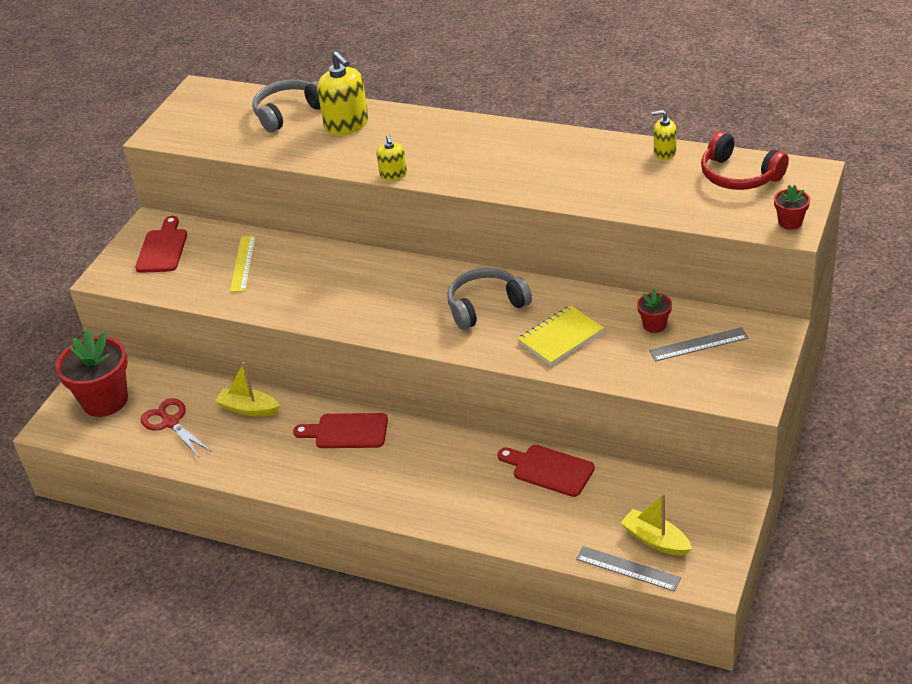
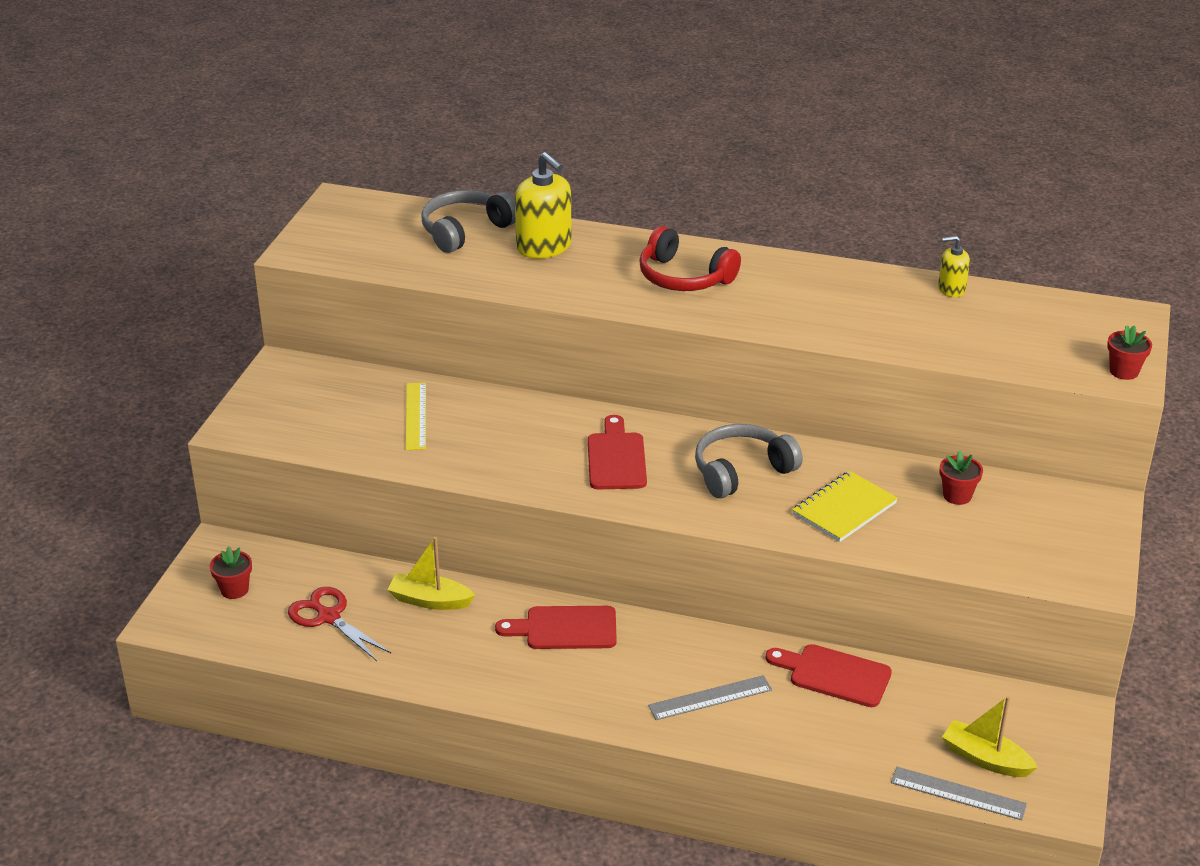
camera: 10 degrees left, 5 degrees down
red flower pot [55,330,128,417] -> red flower pot [210,546,252,599], size x0.46
red cutting board [135,216,187,273] -> red cutting board moved to [588,415,647,489]
yellow soap dispenser [377,134,407,181] -> none
grey ruler [649,327,748,362] -> grey ruler moved to [648,675,772,720]
red headphones [701,131,789,190] -> red headphones moved to [639,226,741,291]

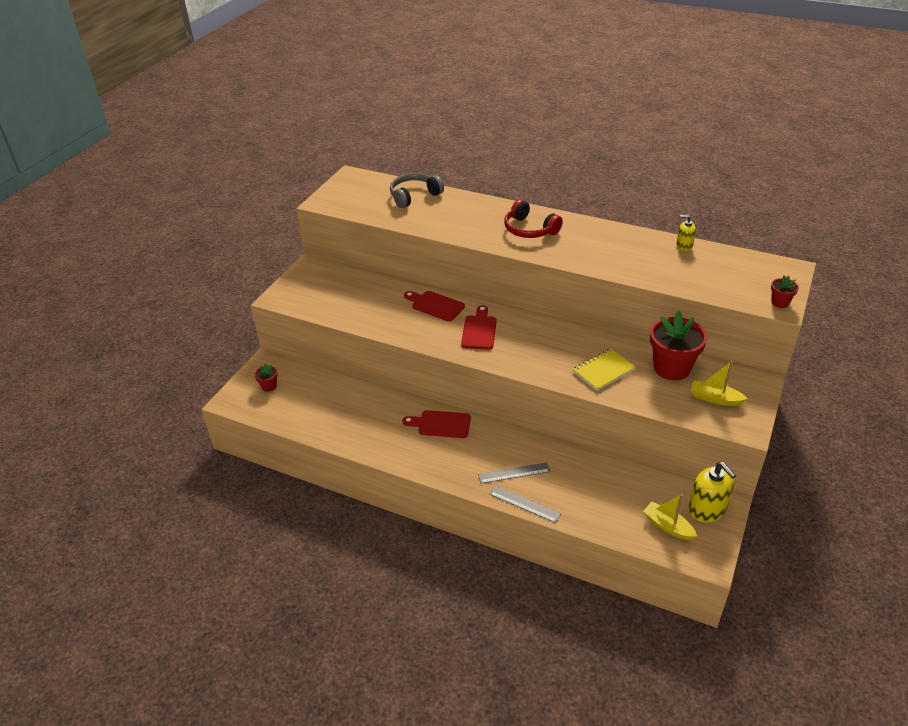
camera: 10 degrees right, 5 degrees up
red scissors [288,587,391,661] -> none
yellow boat [388,537,475,610] -> yellow boat moved to [691,361,748,406]
yellow ruler [405,382,426,450] -> none
yellow soap dispenser [515,152,572,259] -> yellow soap dispenser moved to [688,462,736,523]
grey headphones [695,424,803,498] -> none
red cutting board [765,644,892,707] -> red cutting board moved to [404,291,465,321]
grey ruler [891,767,1027,820] -> grey ruler moved to [489,485,561,523]
red flower pot [940,450,983,505] -> red flower pot [650,311,707,380], size x2.17

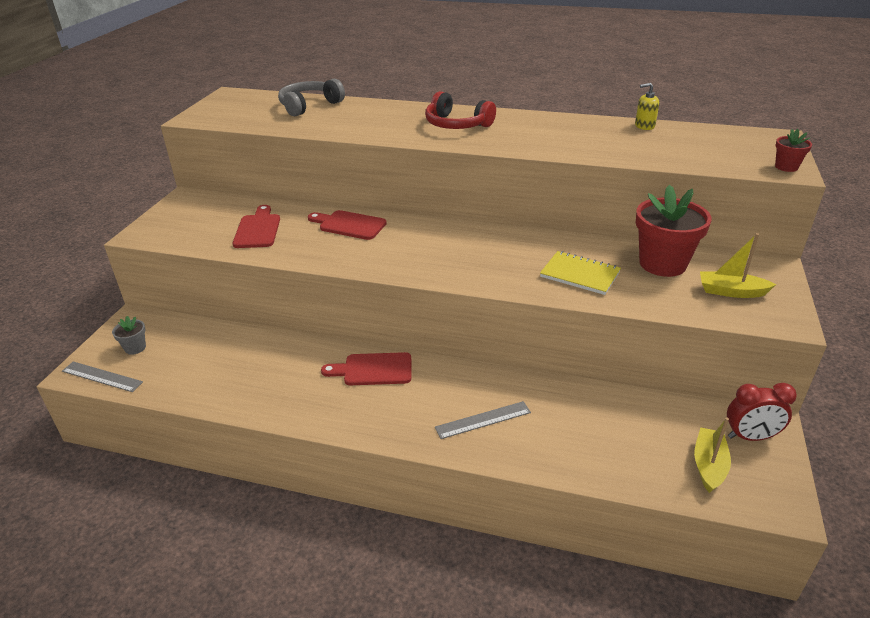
camera: 10 degrees left, 5 degrees down
red flower pot [254,363,278,392] -> grey flower pot [112,316,146,355]
red cutting board [461,305,497,350] -> red cutting board moved to [233,205,280,248]
grey ruler [489,485,561,523] -> grey ruler moved to [62,361,143,392]
yellow notebook [573,349,636,391] -> yellow notebook turned 75 degrees clockwise [540,251,621,295]
yellow boat [643,494,697,540] -> yellow boat turned 75 degrees clockwise [694,418,731,493]
yellow soap dispenser [688,462,736,523] -> red clock [727,383,797,441]

